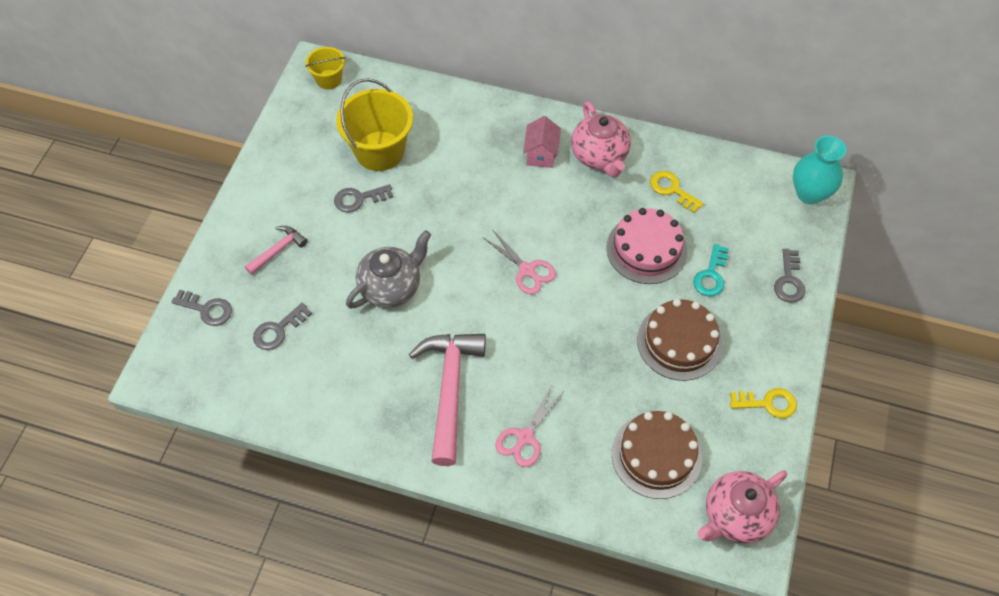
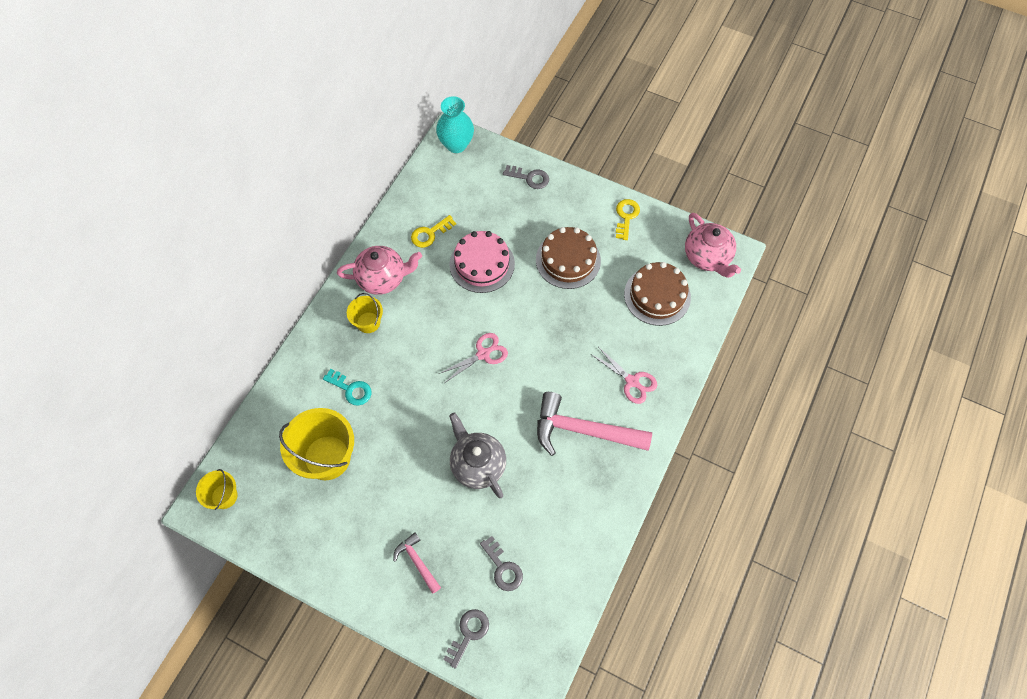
camera: 80 degrees left, 5 degrees up
grey key [334,184,393,212] -> none
pink house [523,116,561,168] -> yellow bucket [347,293,383,333]
turquoise key [693,244,729,296] -> turquoise key moved to [323,369,371,406]

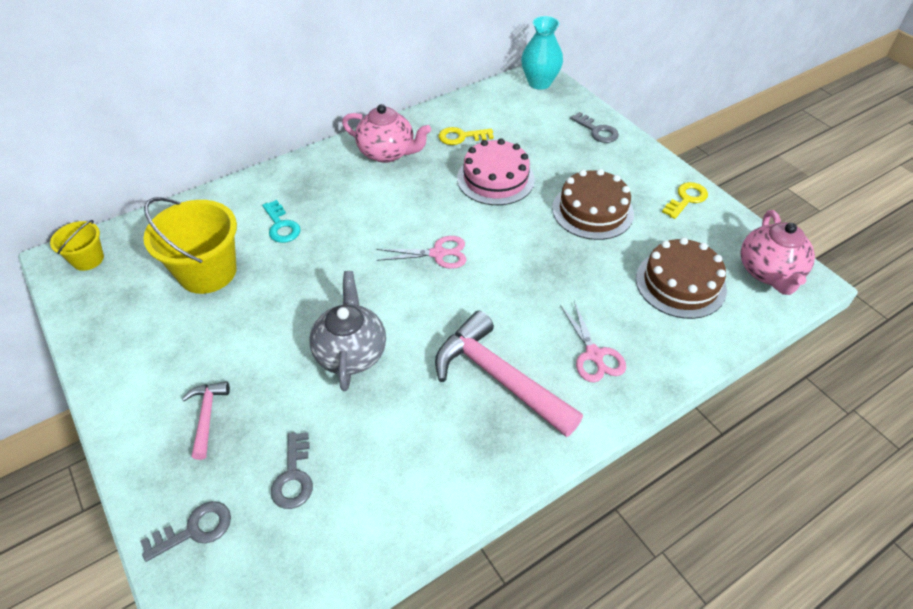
camera: 30 degrees right, 15 degrees down
yellow bucket [347,293,383,333] -> none

